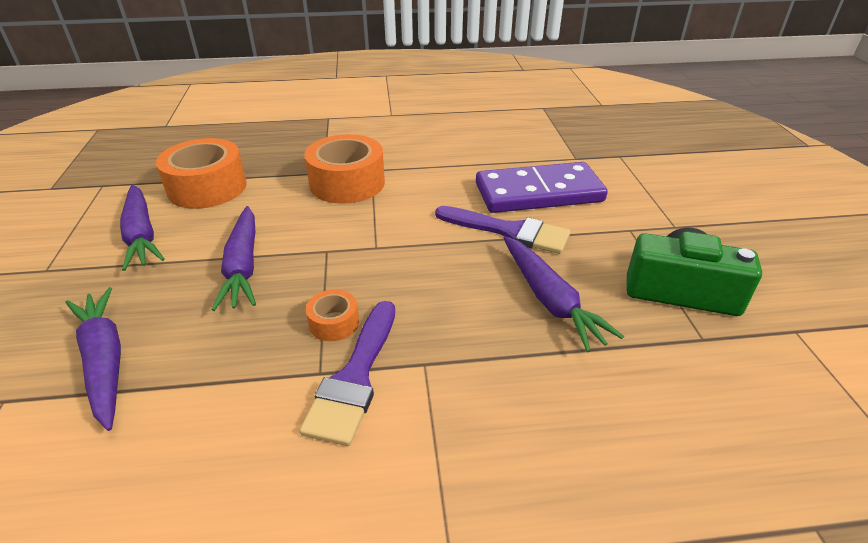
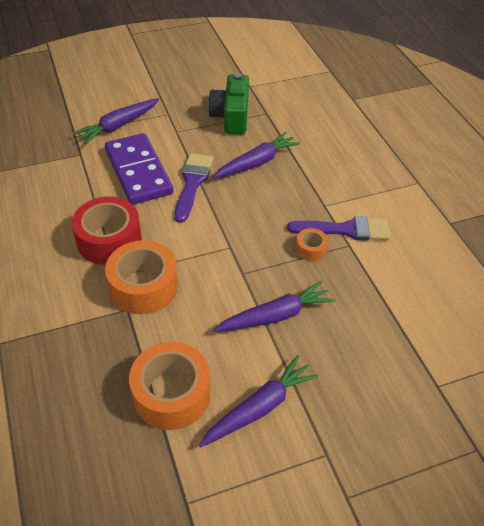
camera: 105 degrees left, 10 degrees up
purple carrot [66,287,121,431] -> purple carrot moved to [73,98,159,145]
none -> red tape [72,197,142,265]

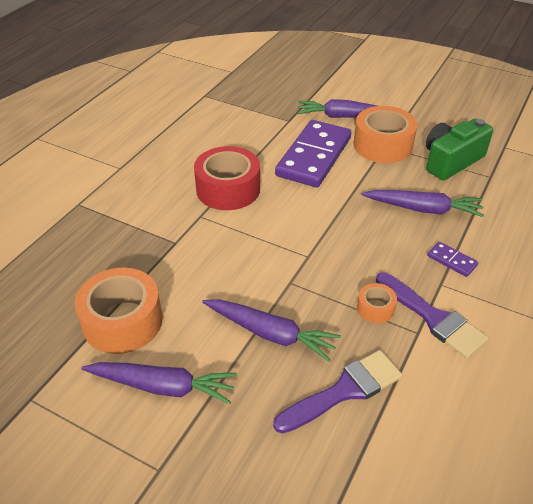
camera: 50 degrees right, 5 degrees down
orange tape [105,240,178,314] -> orange tape moved to [353,106,417,163]
purple brush [174,153,213,223] -> purple brush moved to [273,350,402,434]
none -> purple domino [427,242,478,277]

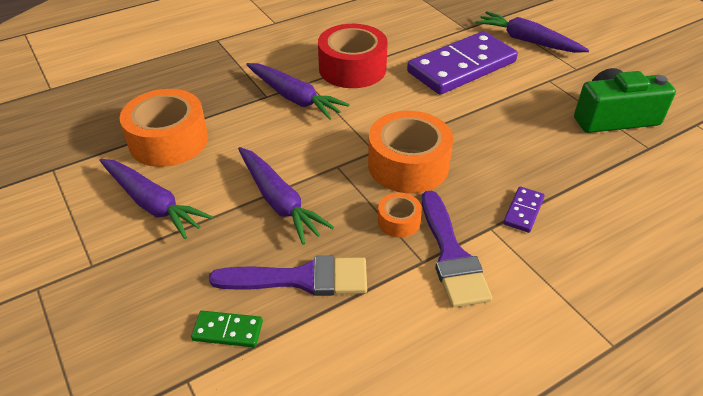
camera: 30 degrees right, 0 degrees up
orange tape [353,106,417,163] -> orange tape moved to [368,111,453,193]
purple carrot [362,190,484,217] -> purple carrot moved to [246,63,350,120]
purple domino [427,242,478,277] -> purple domino turned 45 degrees clockwise [503,186,545,233]
none -> green domino [191,311,263,347]

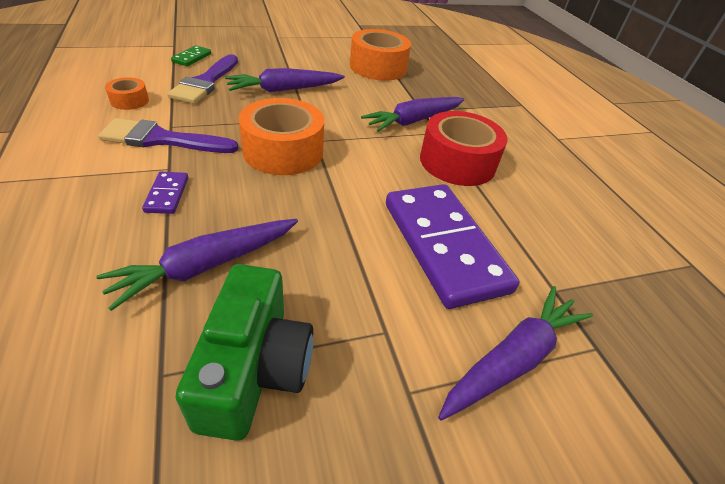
camera: 100 degrees right, 0 degrees up
purple carrot [99,159,213,239] -> purple carrot moved to [96,219,298,311]
orange tape [378,193,422,238] -> orange tape moved to [105,77,149,110]
purple domino [503,186,545,233] -> purple domino turned 45 degrees clockwise [142,171,188,214]

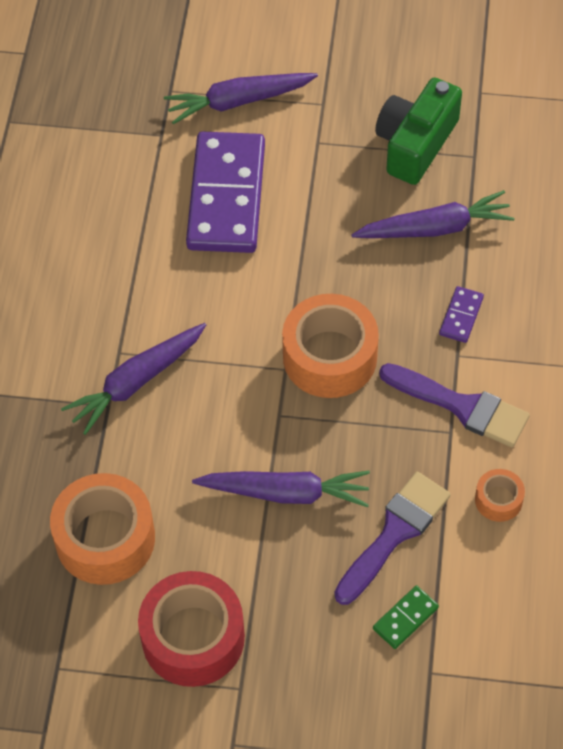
camera: 150 degrees left, 15 degrees up
purple carrot [361,97,465,132] -> purple carrot turned 150 degrees clockwise [61,323,206,435]
red tape [420,111,508,186] -> red tape moved to [138,571,245,687]

